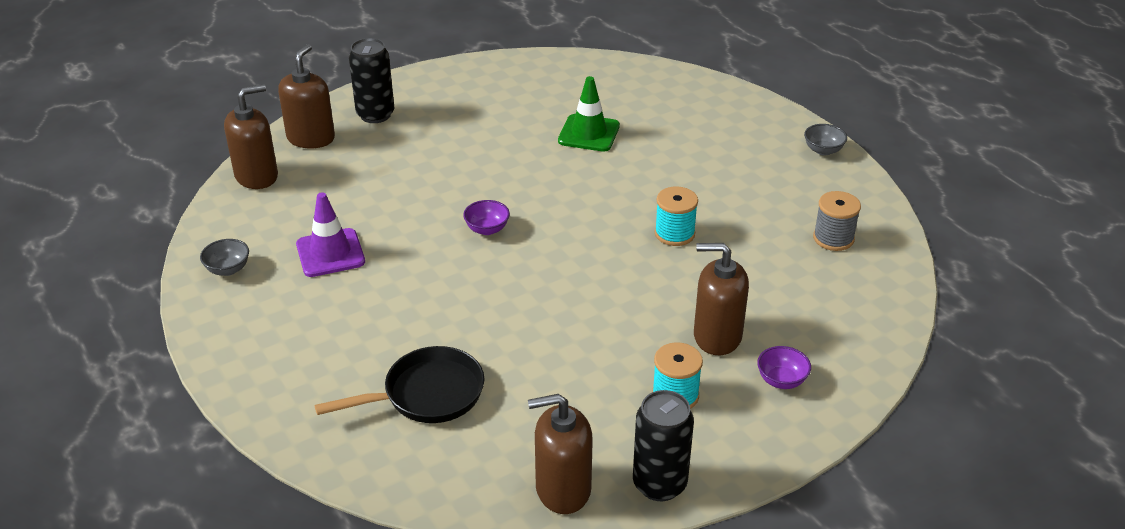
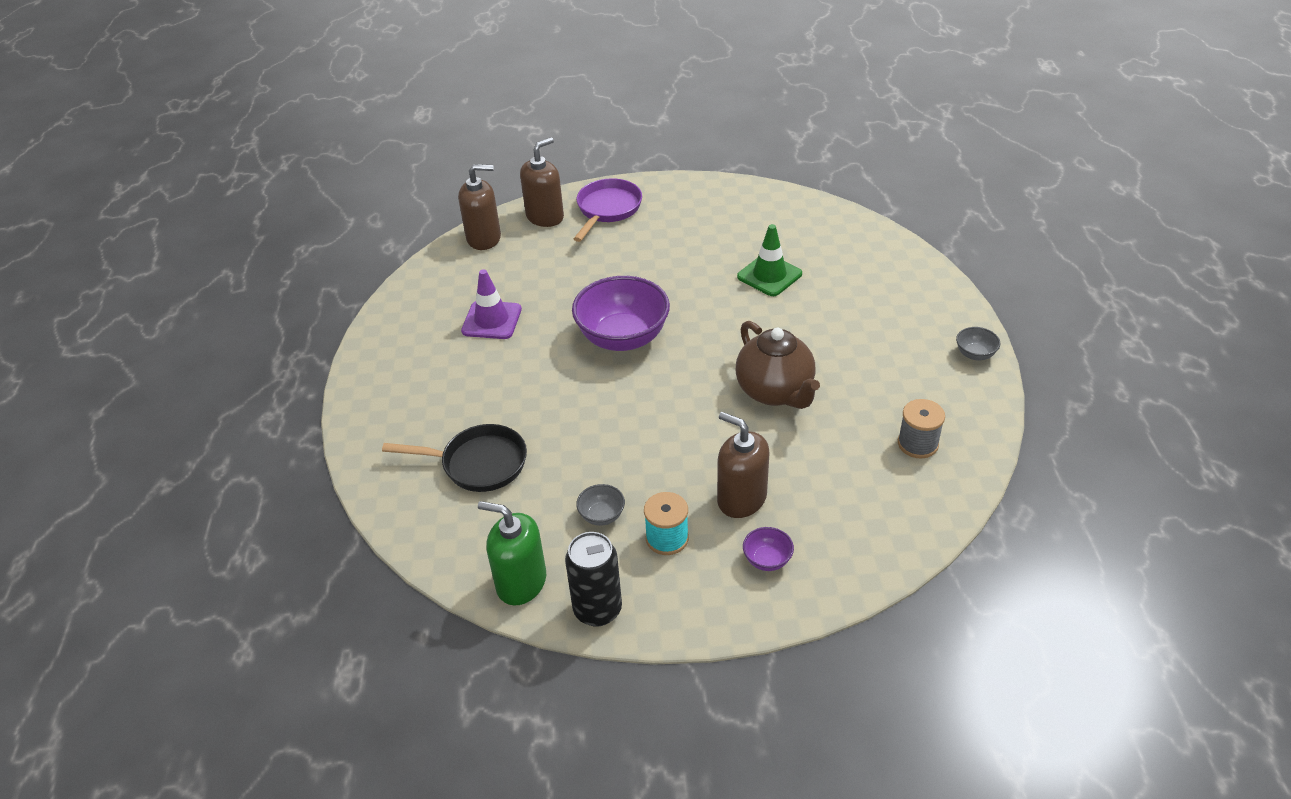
camera: 30 degrees right, 5 degrees up
grey bowl [200,239,249,276] -> grey bowl moved to [576,484,625,526]
black can [349,38,394,123] -> purple pan [574,178,642,242]
purple bowl [463,200,510,235] -> purple bowl [572,276,670,351], size x2.33
brown soap dispenser [528,394,593,514] -> green soap dispenser [478,501,546,605]
turquoise spool [655,186,698,246] -> brown teapot [736,321,820,409]

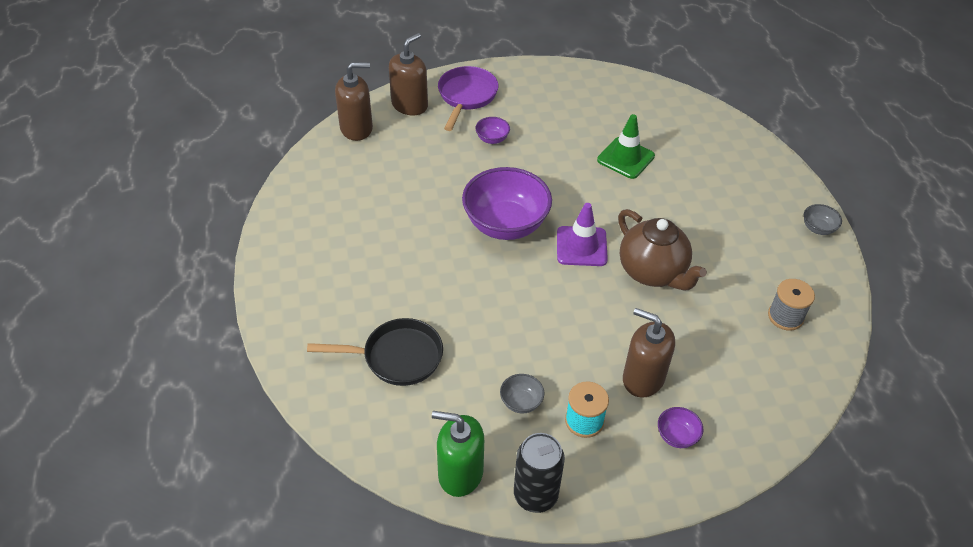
camera: 10 degrees left, 5 degrees up
purple traffic cone [461,269,522,339] -> purple traffic cone moved to [557,203,608,266]
none -> purple bowl [475,117,510,144]

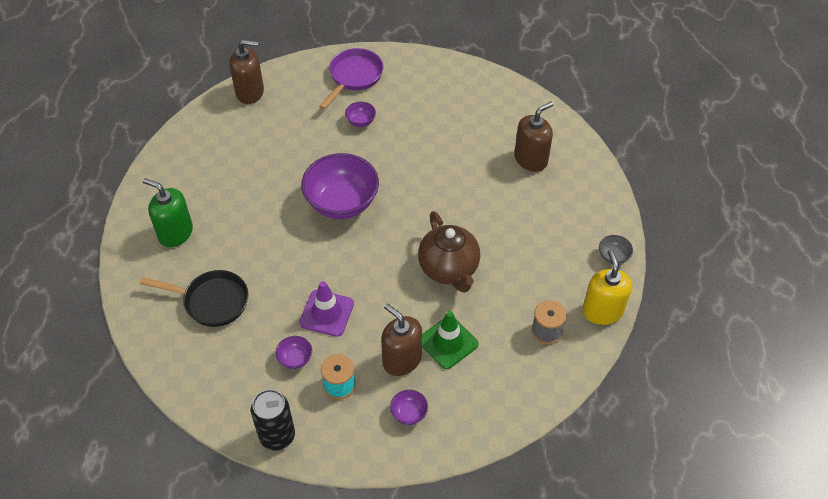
camera: 15 degrees right, 5 degrees up
brown soap dispenser [389,33,428,115] -> brown soap dispenser moved to [514,102,553,172]
green soap dispenser [432,411,484,497] -> green soap dispenser moved to [143,178,193,247]
grey bowl [500,374,544,413] -> purple bowl [276,336,312,369]
purple traffic cone [557,203,608,266] -> purple traffic cone moved to [299,281,354,337]
green traffic cone [597,114,655,179] -> green traffic cone moved to [422,311,478,369]
none -> yellow soap dispenser [582,250,632,325]

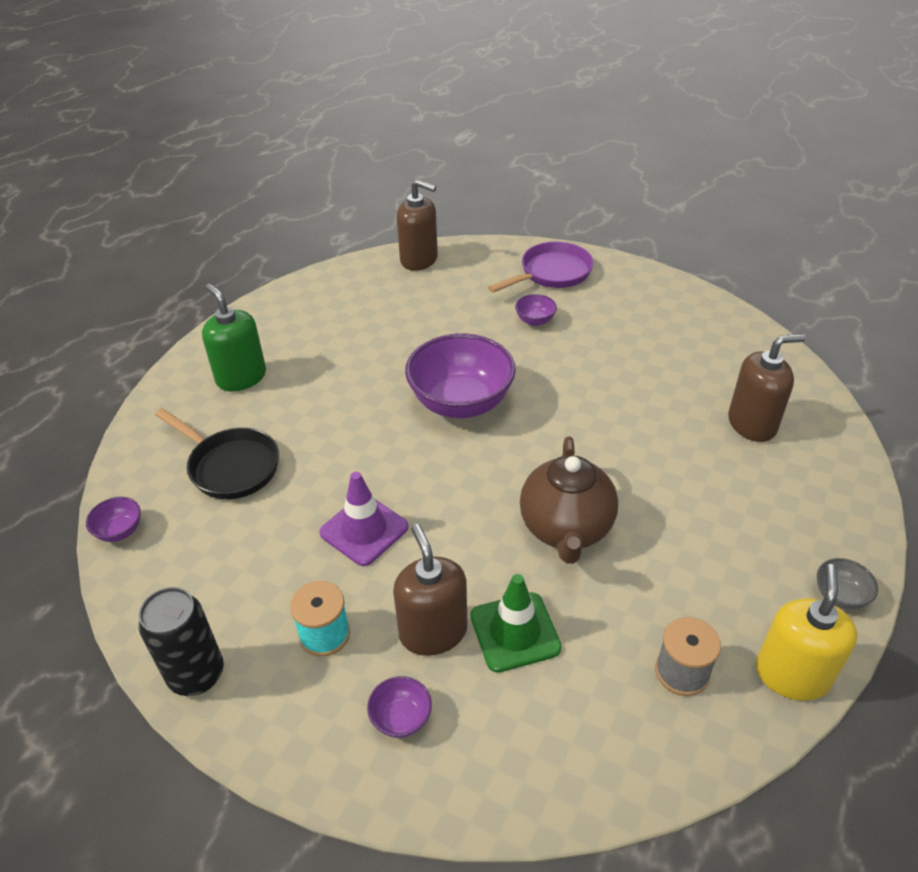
camera: 25 degrees right, 10 degrees down
purple bowl [276,336,312,369] -> purple bowl moved to [86,497,141,542]

